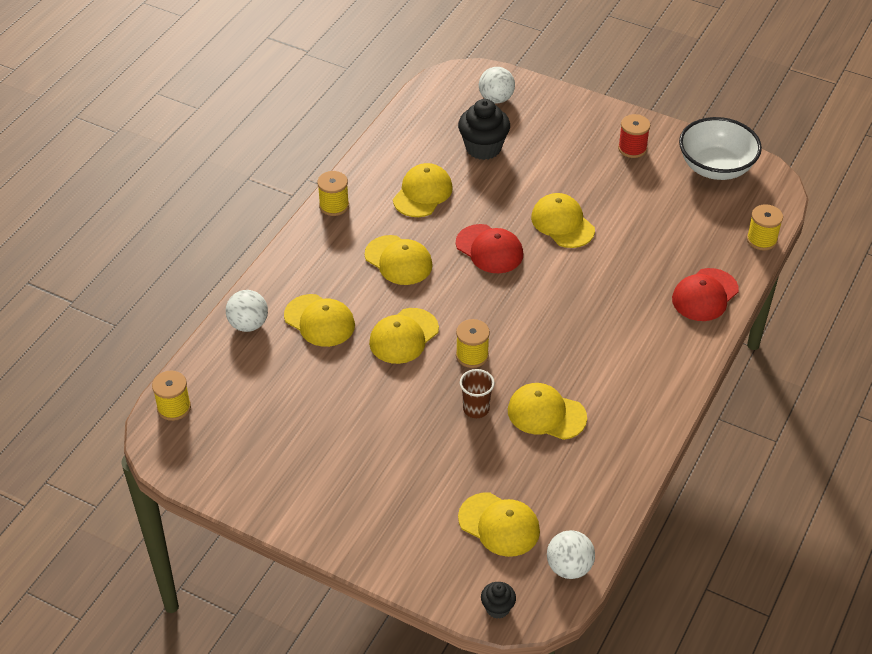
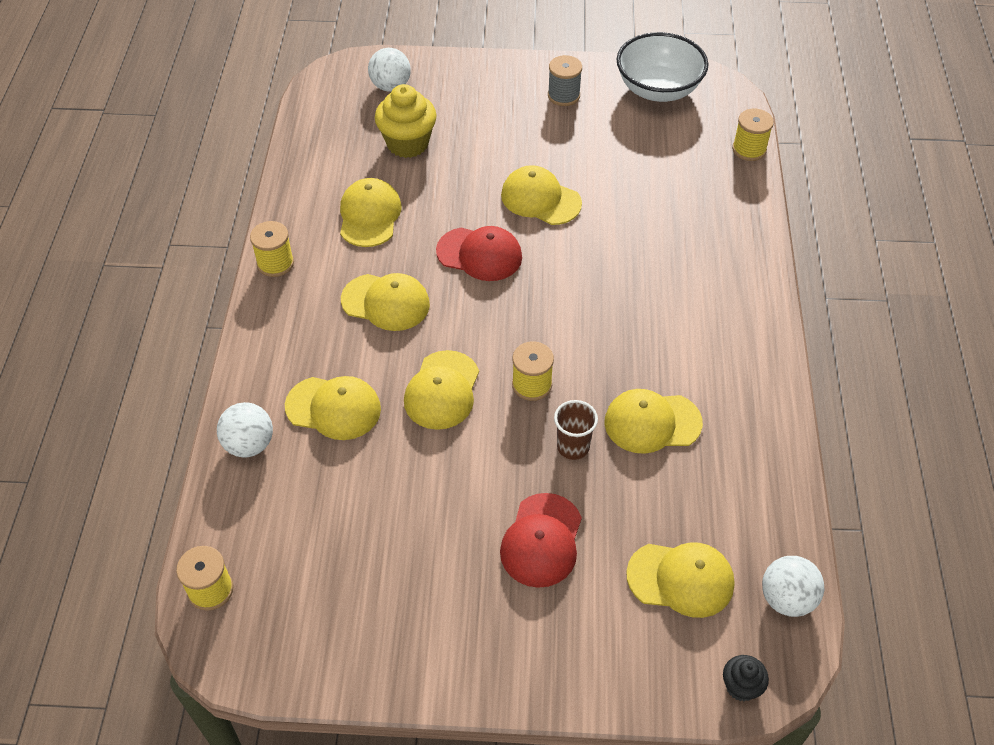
camera: 25 degrees left, 5 degrees up
black cupcake [458,99,510,160] -> yellow cupcake [375,84,437,158]
red spool [618,114,650,158] -> grey spool [548,55,582,106]
red cap [672,268,739,321] -> red cap moved to [500,493,582,588]

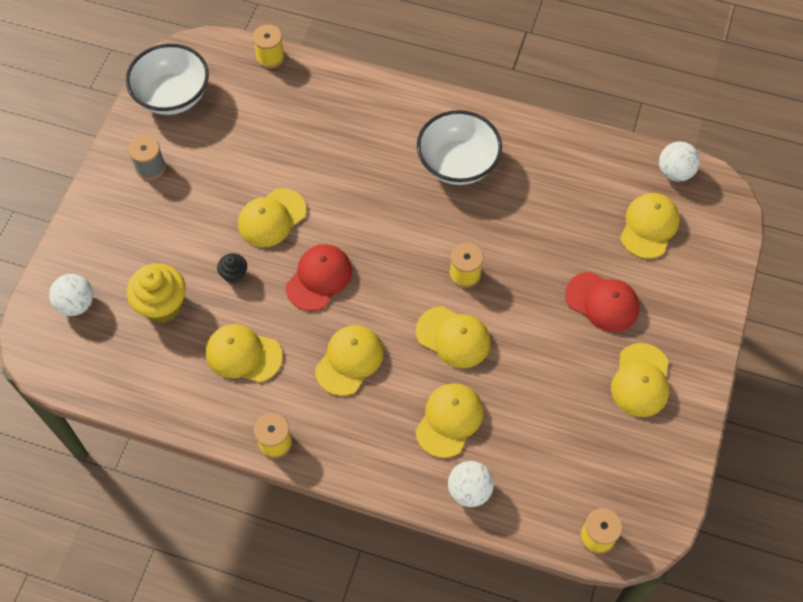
camera: 75 degrees left, 10 degrees up
brown cup [554,400,598,460] -> none
yellow cap [605,389,703,454] -> yellow cap moved to [611,343,669,417]
black cupcake [723,655,769,701] -> black cupcake moved to [217,253,247,284]
none -> white bowl [417,110,502,185]

